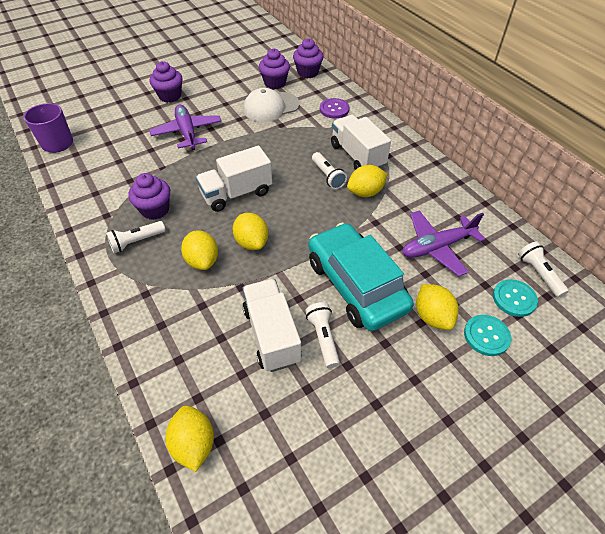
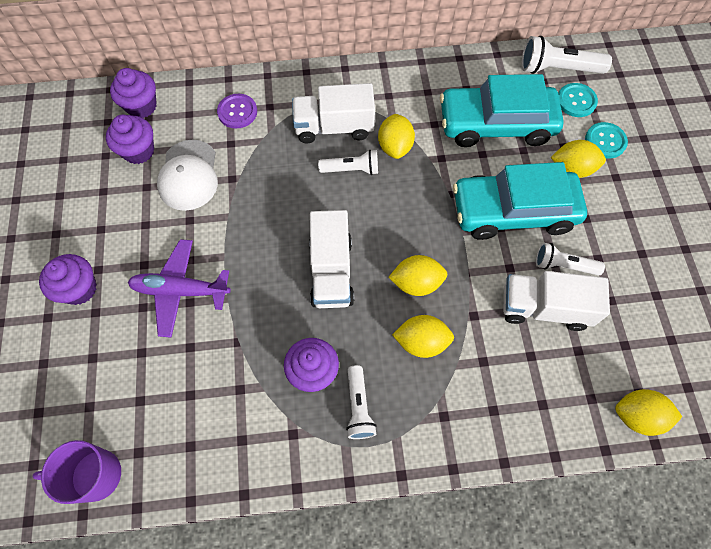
camera: 65 degrees left, 15 degrees up
purple plane [402,210,485,276] -> turquoise car [440,74,564,147]
white flashlight [518,241,569,298] -> white flashlight [522,36,612,74], size x1.53

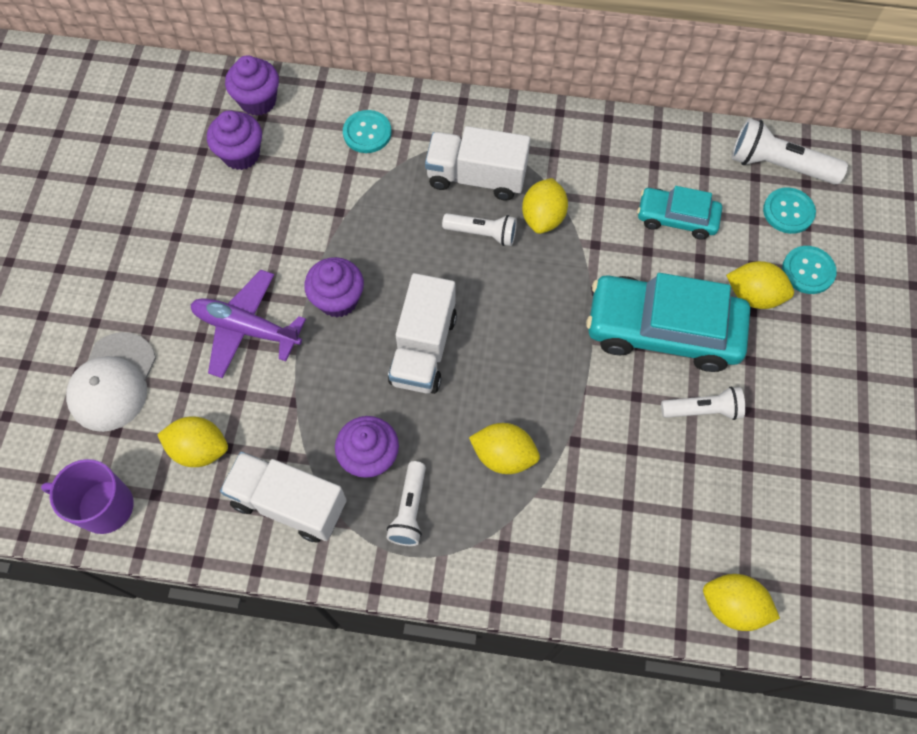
camera: 15 degrees right, 0 degrees up
purple cupcake [39,254,97,305] -> purple cupcake moved to [304,257,364,317]
white cap [157,140,218,211] -> white cap moved to [66,332,156,432]
purple button [217,94,257,128] -> turquoise button [343,110,392,153]
yellow lemon [388,255,447,296] -> yellow lemon moved to [157,416,228,467]
turquoise car [440,74,564,147] -> turquoise car [637,186,722,240], size x0.55
white truck [503,271,610,331] -> white truck moved to [220,452,347,543]
white flashlight [536,243,605,276] -> white flashlight turned 150 degrees clockwise [661,387,745,420]

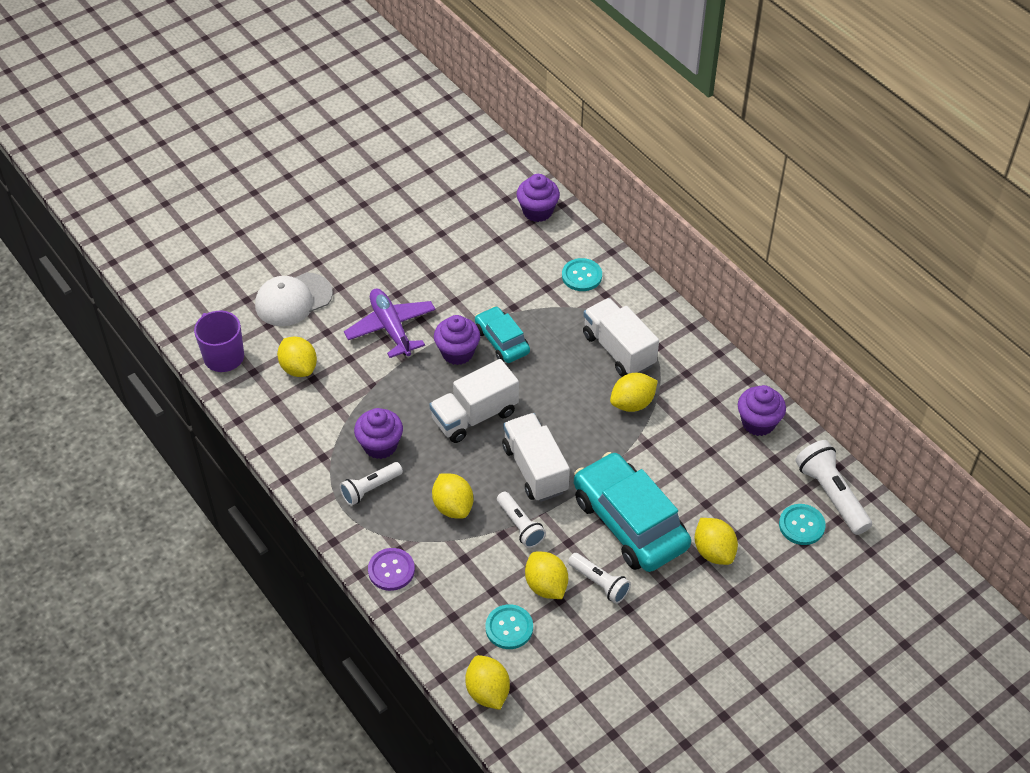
camera: 45 degrees right, 15 degrees down
purple cupcake [207,110,262,170] -> purple cupcake moved to [738,385,786,436]
white truck [220,452,347,543] -> white truck moved to [502,413,570,502]
white flashlight [442,213,517,246] -> white flashlight moved to [497,492,546,548]
turquoise car [637,186,722,240] -> turquoise car moved to [475,306,530,363]
turquoise button [782,246,837,294] -> turquoise button moved to [485,604,533,649]
none -> purple button [368,548,415,591]
none -> yellow lemon [525,552,568,599]

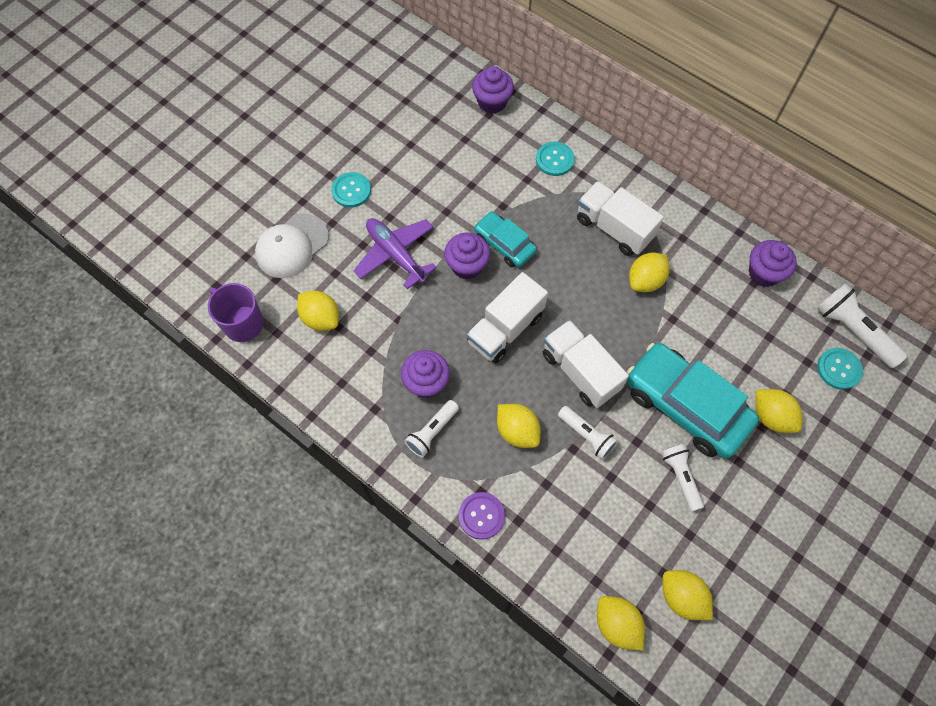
camera: 15 degrees left, 15 degrees up
turquoise button [485,604,533,649] -> turquoise button moved to [331,172,371,208]
yellow lemon [525,552,568,599] -> yellow lemon moved to [663,570,713,620]
white flashlight [568,553,631,604] -> white flashlight turned 135 degrees counterclockwise [661,444,704,511]

